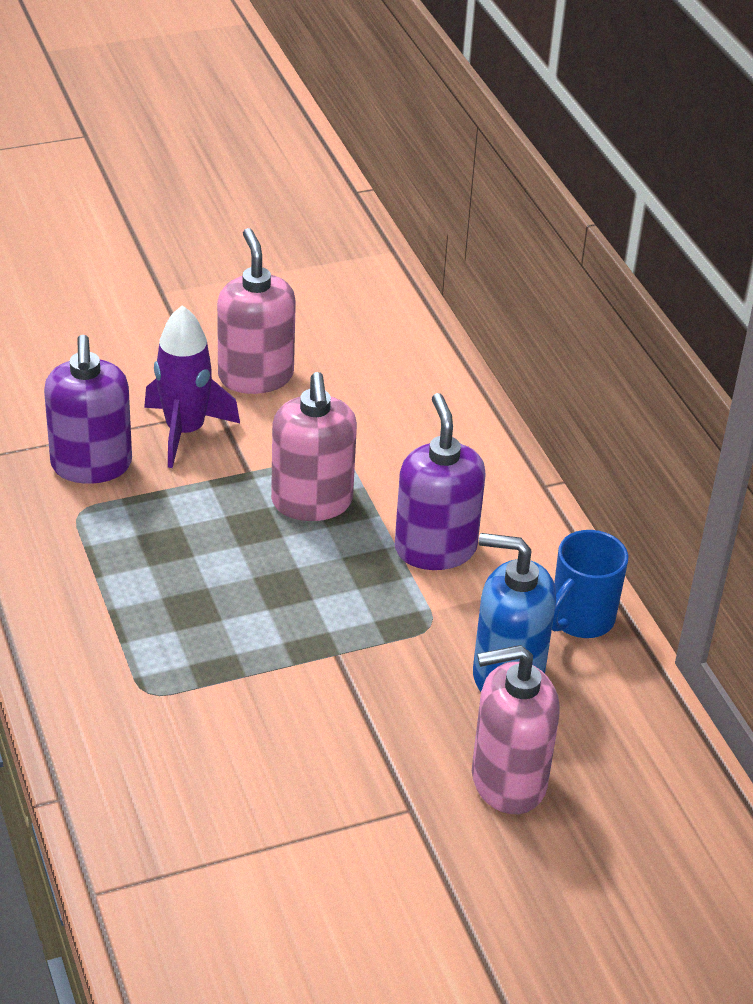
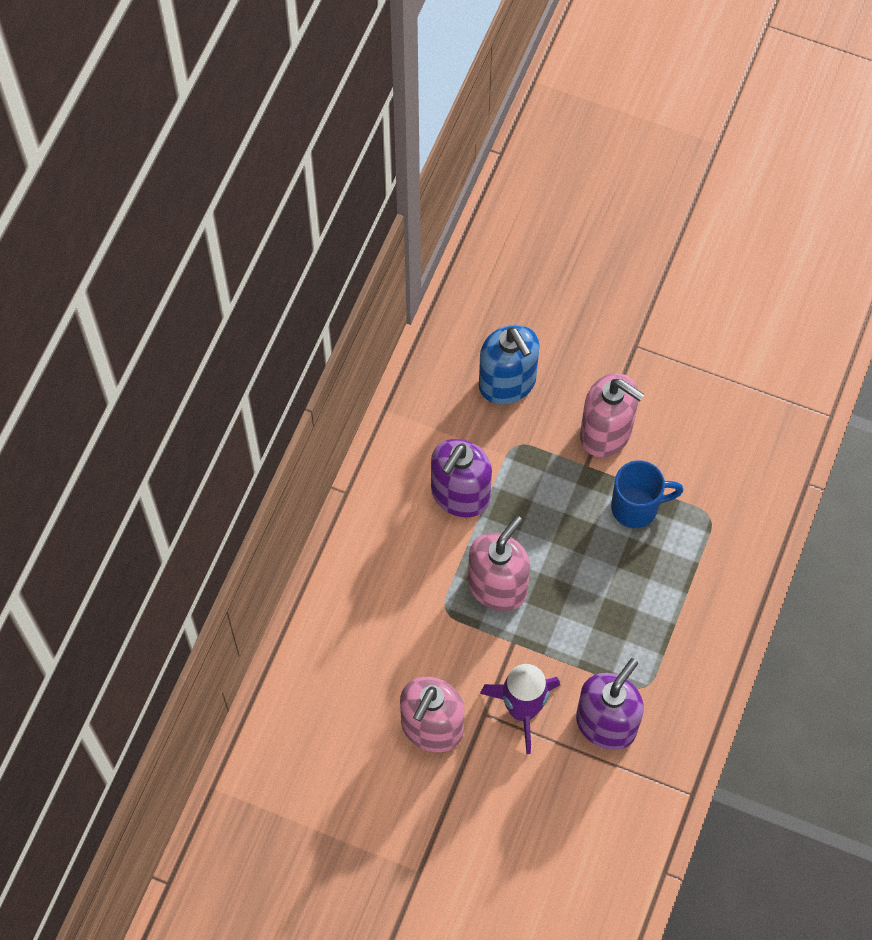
camera: 135 degrees left, 25 degrees up
pink soap dispenser [472,645,560,814] -> pink soap dispenser moved to [580,373,645,457]
blue mug [552,530,628,638] -> blue mug moved to [611,460,684,528]

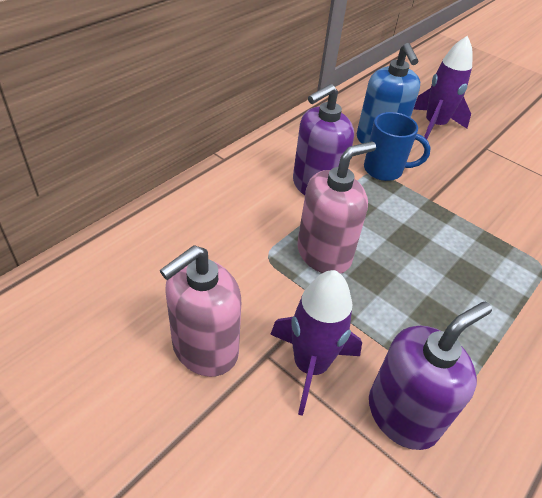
camera: 15 degrees right, 20 degrees down
pink soap dispenser [580,373,645,457] -> none
blue mug [611,460,684,528] -> blue mug moved to [364,112,431,181]
none -> purple rocket [414,36,473,139]

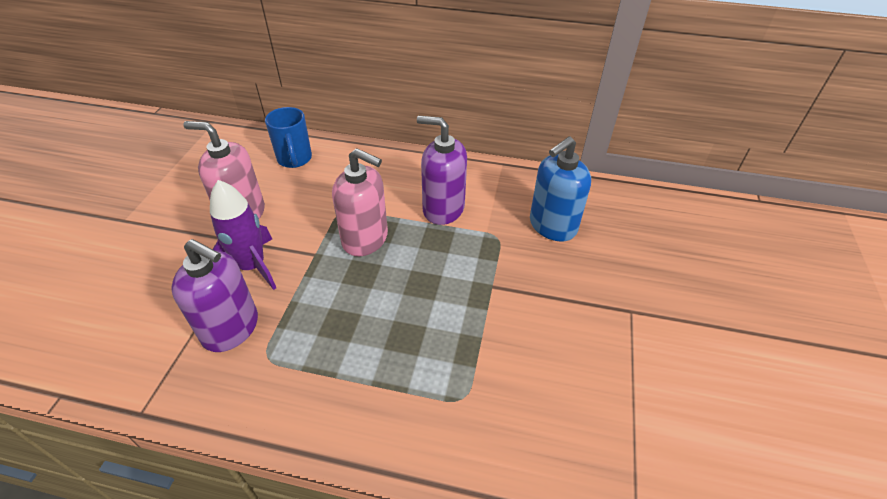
camera: 65 degrees right, 0 degrees up
blue mug [364,112,431,181] -> blue mug moved to [265,107,312,168]
purple rocket [414,36,473,139] -> none

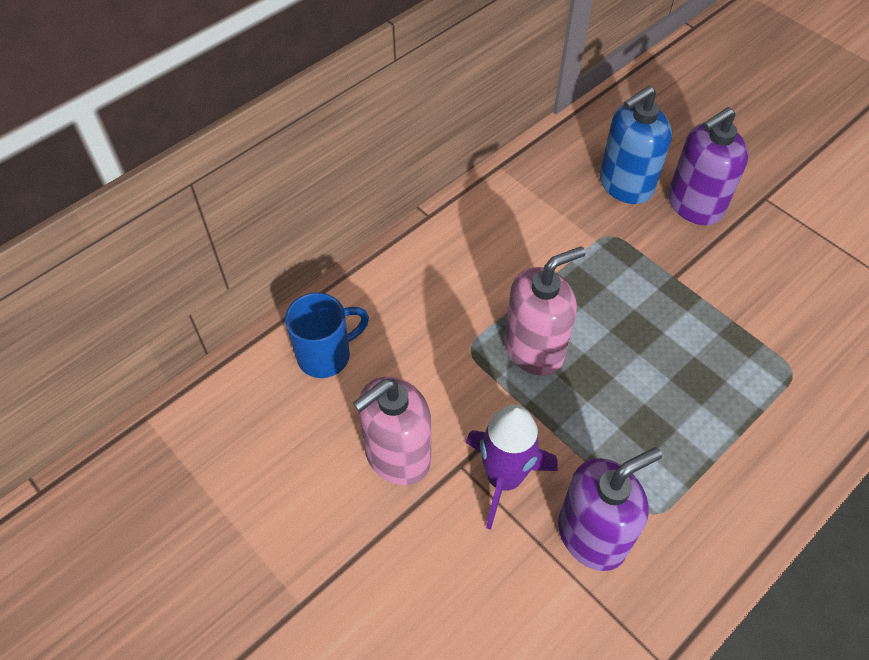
camera: 55 degrees left, 10 degrees up
blue mug [265,107,312,168] -> blue mug turned 45 degrees counterclockwise [285,292,369,378]
purple soap dispenser [417,116,467,225] -> purple soap dispenser moved to [668,107,749,225]
blue soap dispenser [530,136,591,241] -> blue soap dispenser turned 60 degrees clockwise [599,86,672,204]

